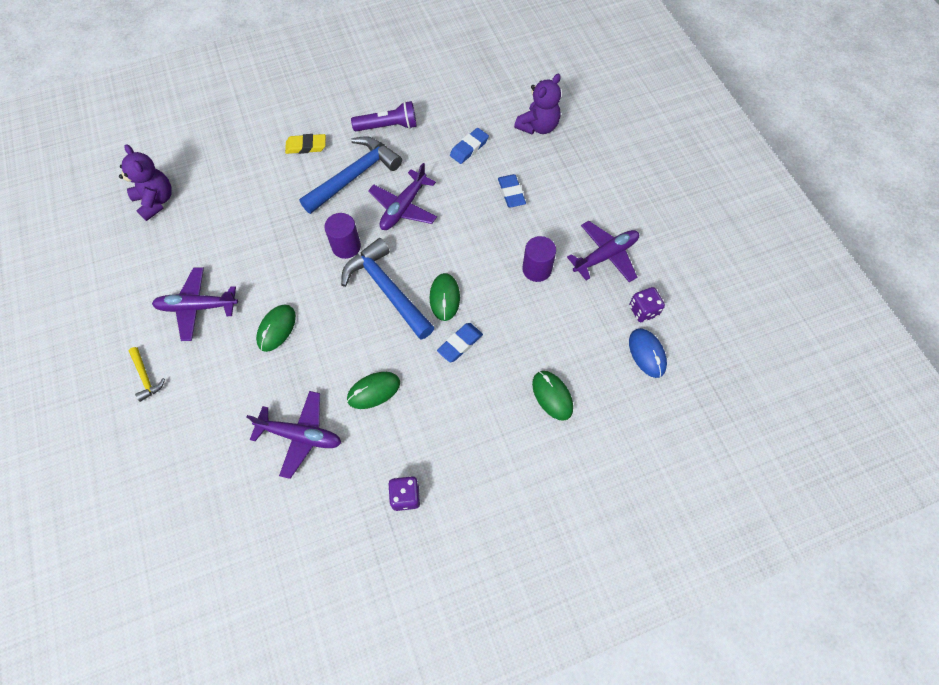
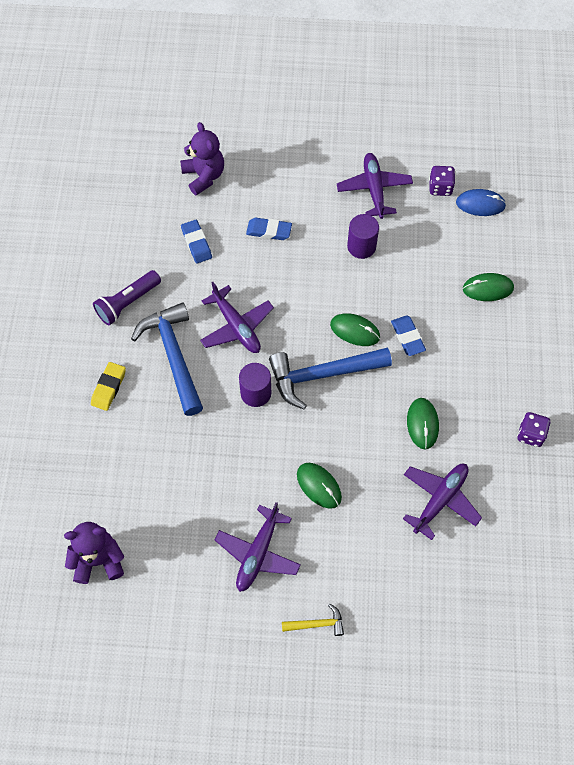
camera: 65 degrees left, 0 degrees up
purple flashlight [351,101,417,131] -> purple flashlight turned 150 degrees counterclockwise [93,270,161,325]

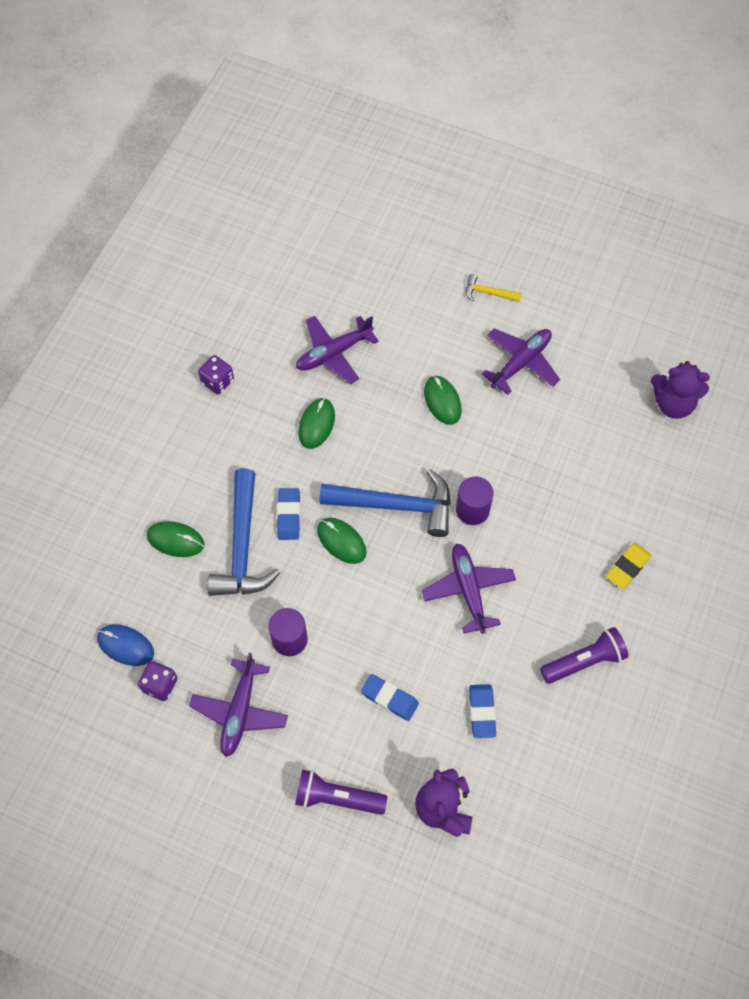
camera: 160 degrees left, 0 degrees up
blue hammer [131,302,203,416] -> blue hammer moved to [207,469,280,596]
none -> purple flashlight [295,770,387,815]

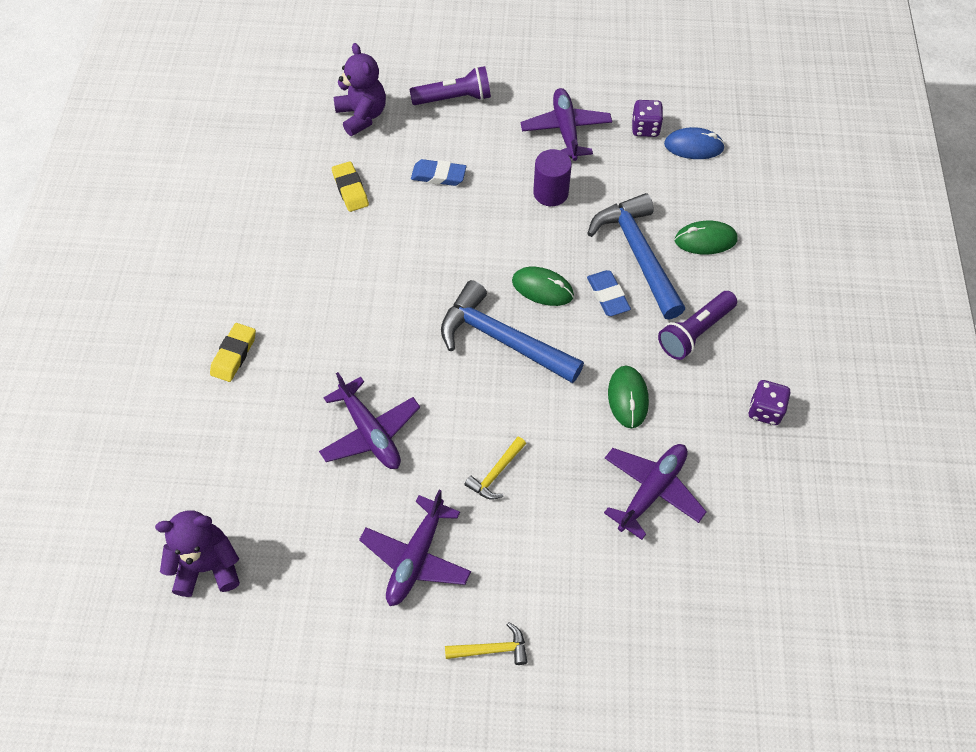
camera: 160 degrees right, 5 degrees down
blue hammer [319,469,451,537] -> blue hammer turned 45 degrees clockwise [441,280,584,383]
purple plane [422,544,516,634] -> purple plane moved to [319,372,420,469]
green mouse [424,376,462,425] -> yellow hammer [464,437,526,500]
purple cylinder [456,477,494,525] -> none
blue eraser [469,684,496,738] -> yellow eraser [332,161,369,212]
purple flashlight [540,627,629,684] -> purple flashlight moved to [658,291,737,360]

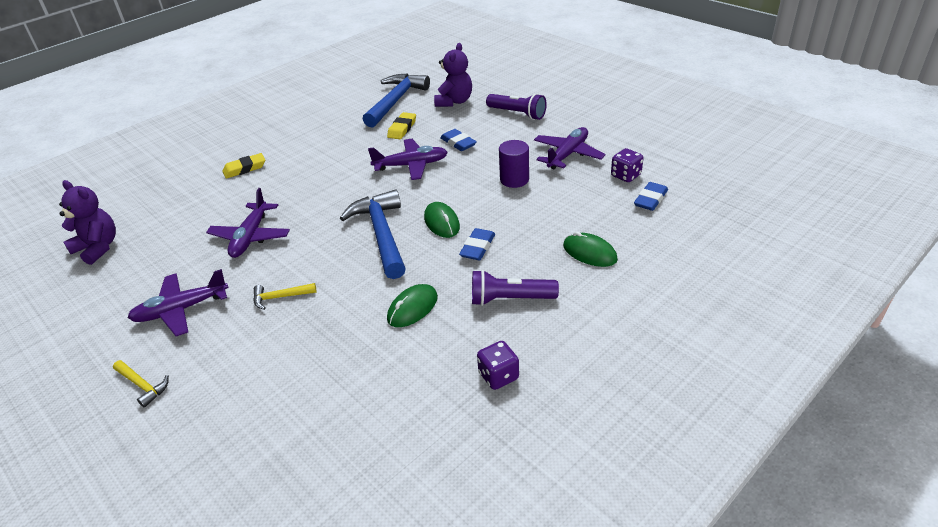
camera: 45 degrees right, 20 degrees down
blue hammer [587,193,685,320] -> blue hammer moved to [363,73,430,128]
purple plane [604,444,707,540] -> purple plane moved to [368,139,448,180]
blue mouse [664,127,725,159] -> blue eraser [634,182,668,211]

